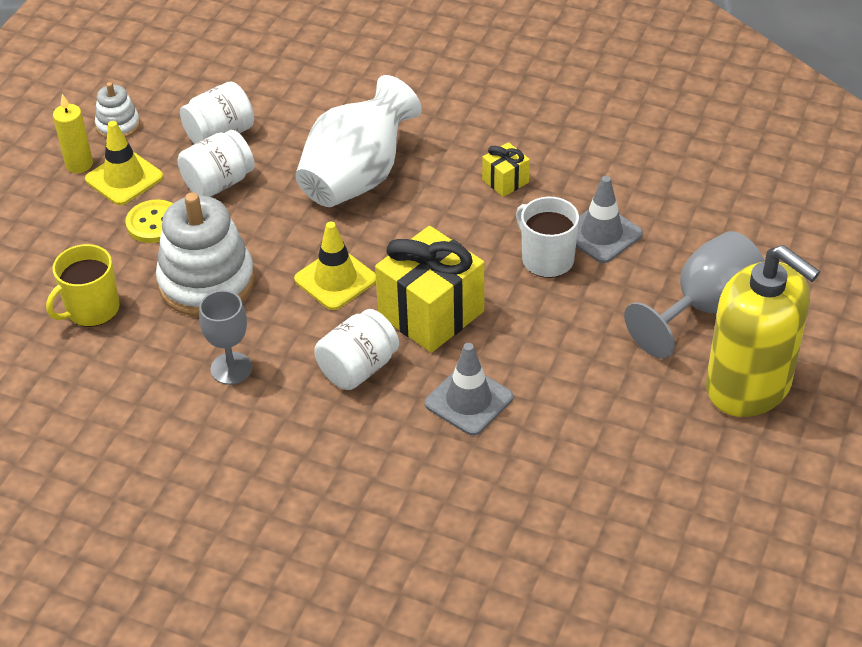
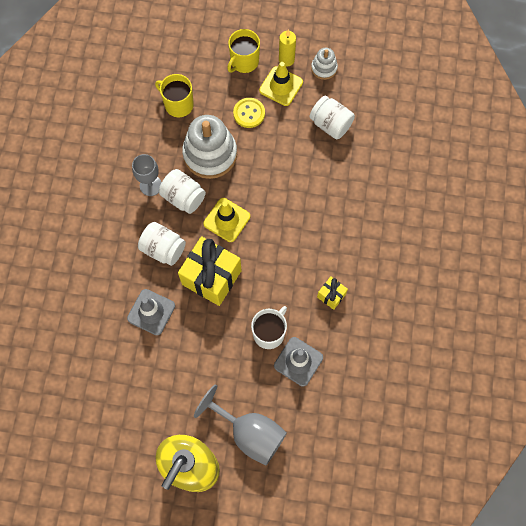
camera: 75 degrees right, 25 degrees up
white jar [178,130,255,197] -> white jar moved to [159,169,206,214]
white vase [295,75,422,207] -> none
none -> yellow mug [227,29,260,73]

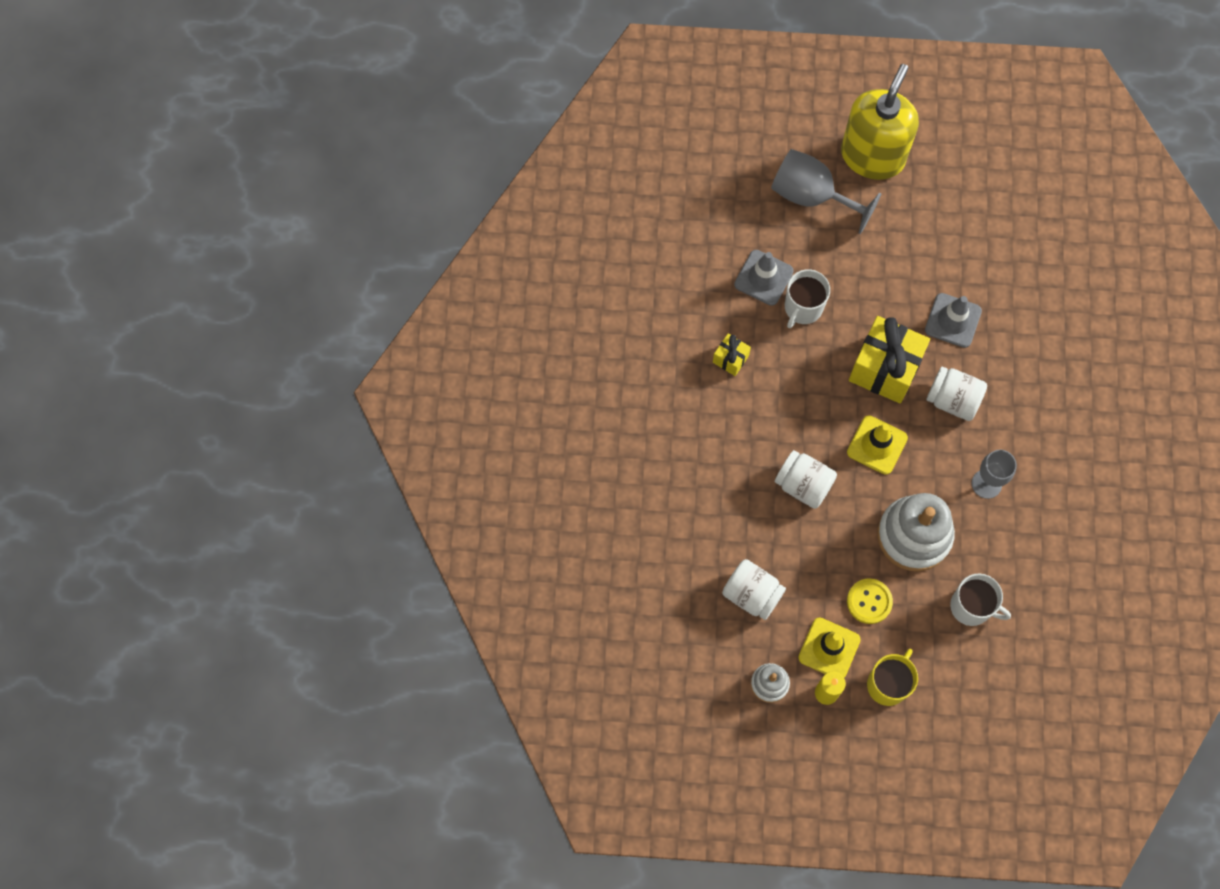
camera: 175 degrees right, 0 degrees up
yellow mug [155,74,194,117] -> white mug [950,574,1011,626]
white jar [159,169,206,214] -> white jar moved to [775,450,837,509]

